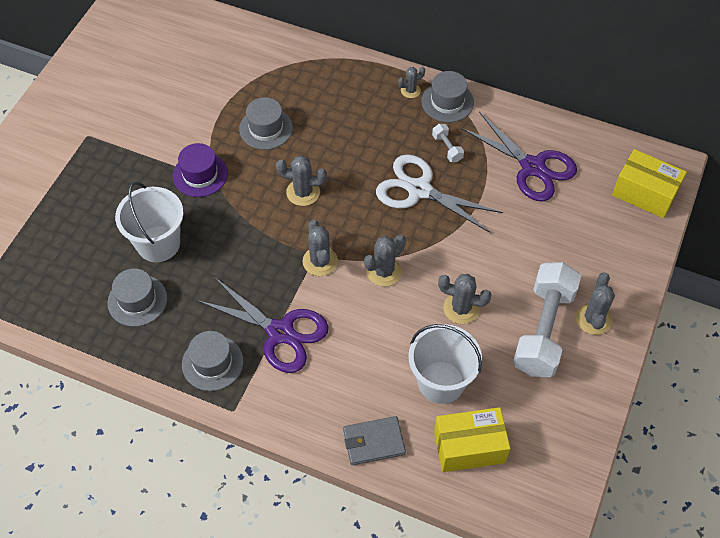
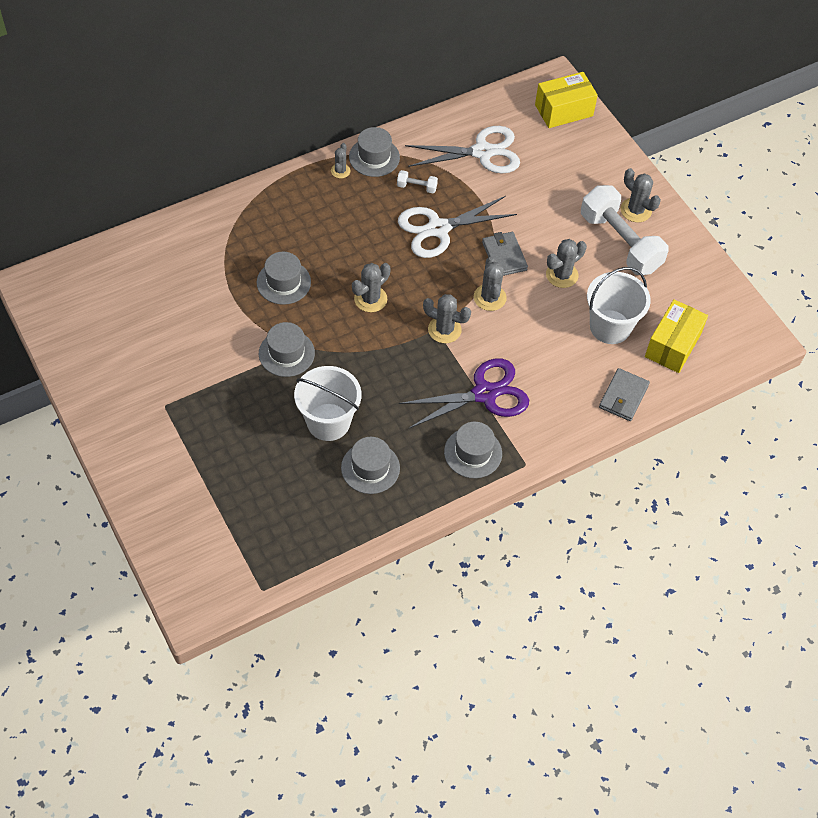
camera: 55 degrees left, 0 degrees up
purple hat [173,143,228,197] -> grey hat [259,322,315,377]
purple scissors [461,112,577,202] -> white scissors [405,126,520,173]
none -> grey wallet [482,232,528,276]

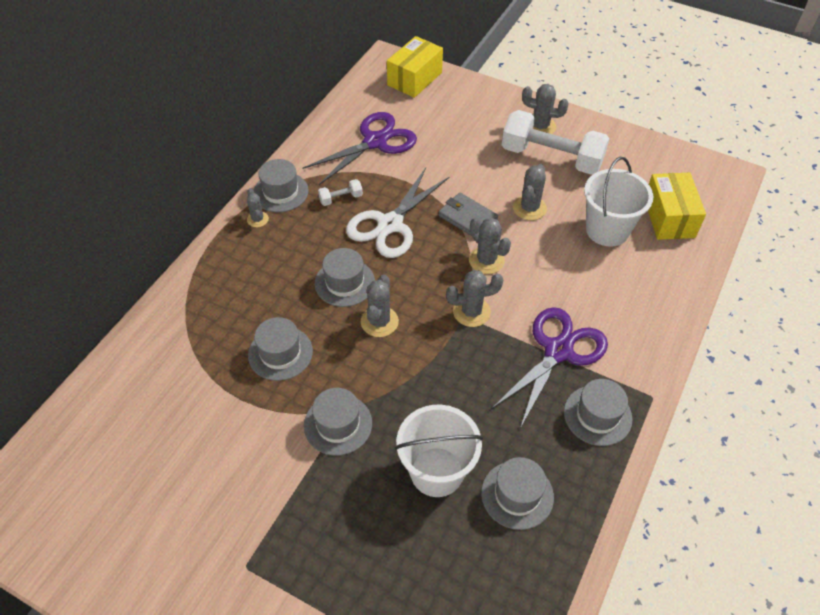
camera: 30 degrees left, 5 degrees down
white scissors [405,126,520,173] -> purple scissors [302,112,417,185]
grey wallet [599,368,650,421] -> none
none -> grey hat [314,248,375,307]

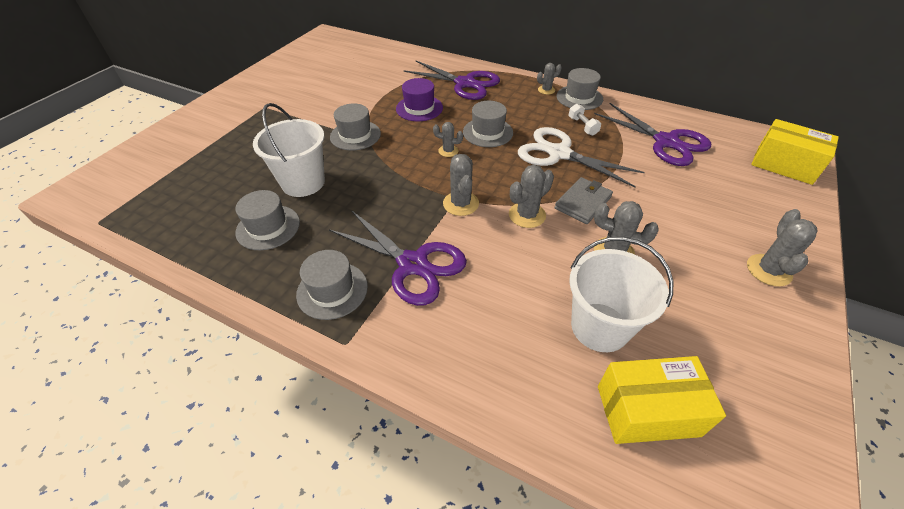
camera: 90 degrees right, 5 degrees down
grey hat [248,317,313,381] -> purple hat [396,78,443,121]
grey cactus [361,275,399,337] -> grey cactus [433,122,463,157], size x0.63
white dumbbell [502,110,609,175] -> none
none -> purple scissors [403,60,500,100]

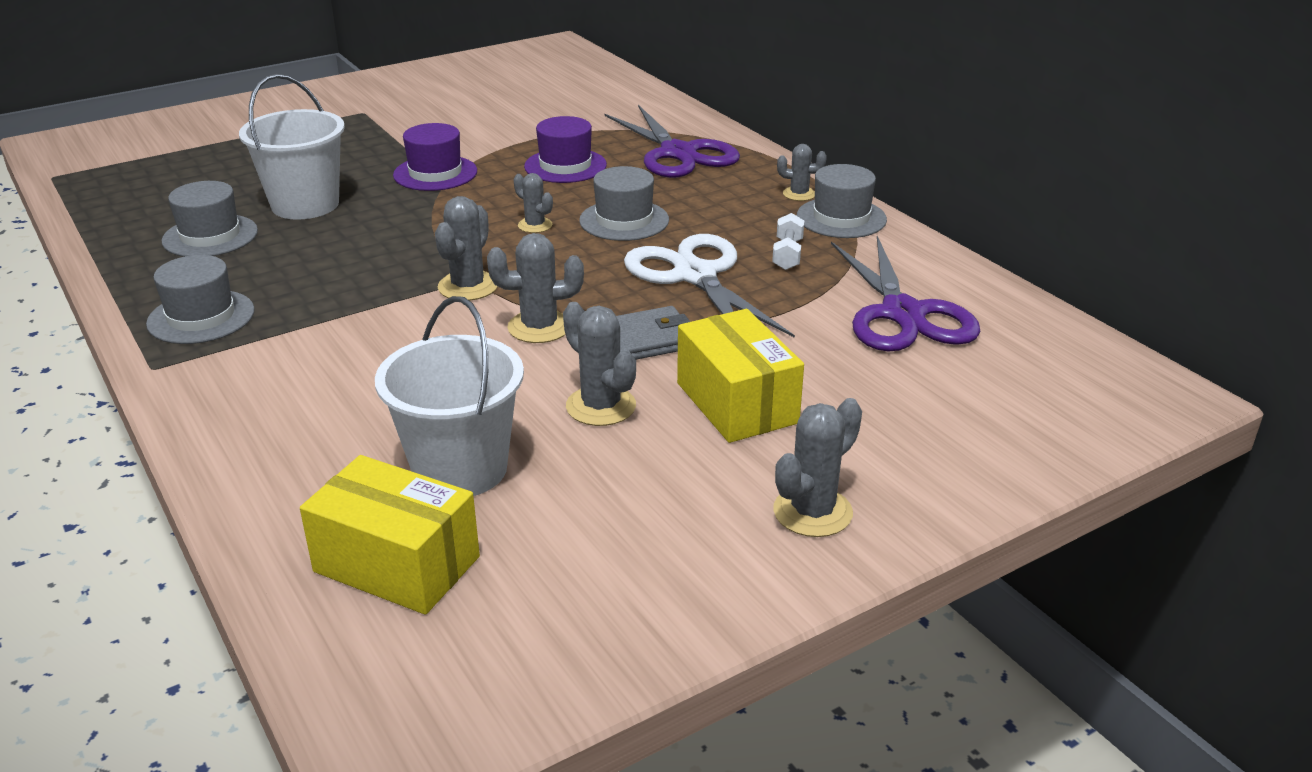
camera: 30 degrees right, 15 degrees down
purple scissors [329,210,467,306] -> none
grey hat [330,103,381,151] -> purple hat [393,123,477,191]
yellow box [751,119,839,185] -> yellow box moved to [677,309,804,443]

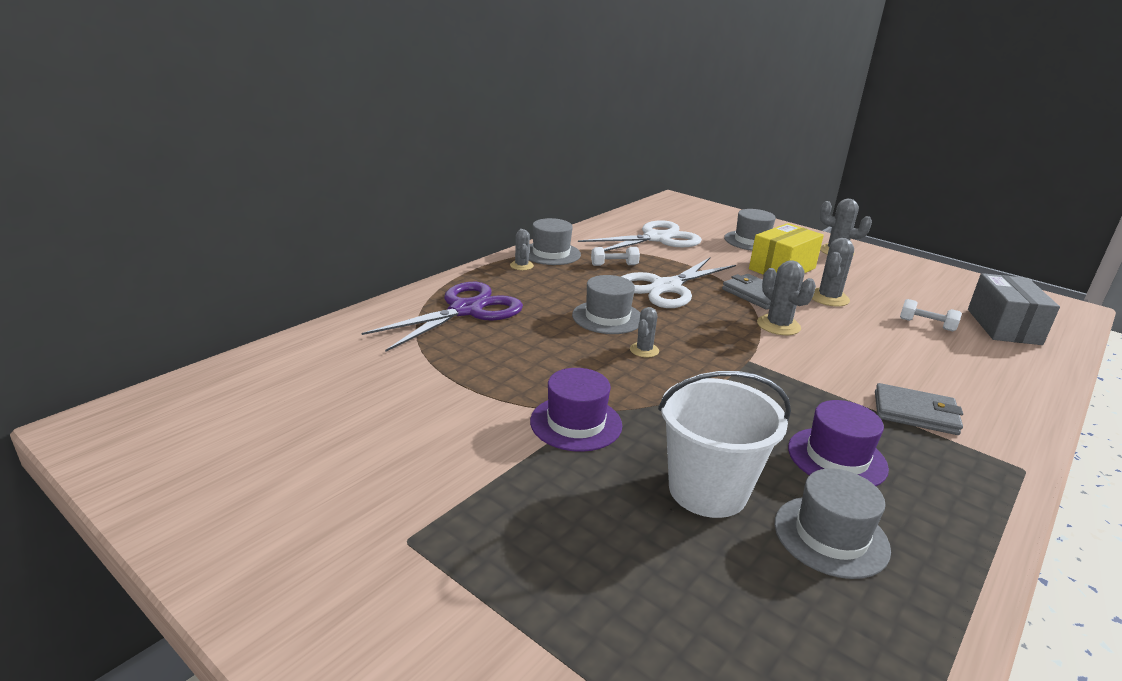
camera: 110 degrees left, 5 degrees down
grey hat [146,255,255,344] -> grey hat moved to [724,209,776,251]
yellow box [300,455,480,615] -> grey box [968,273,1060,345]
white bucket [375,296,524,496] -> white dumbbell [900,299,962,331]
grey cactus [435,196,498,301] -> none
purple hat [524,116,607,183] -> purple hat moved to [788,400,889,486]
purple scissors [831,236,980,351] -> white scissors [578,220,702,251]
none -> grey wallet [875,383,963,435]

